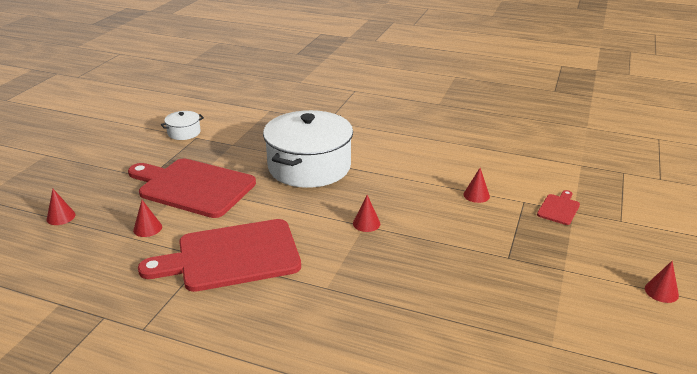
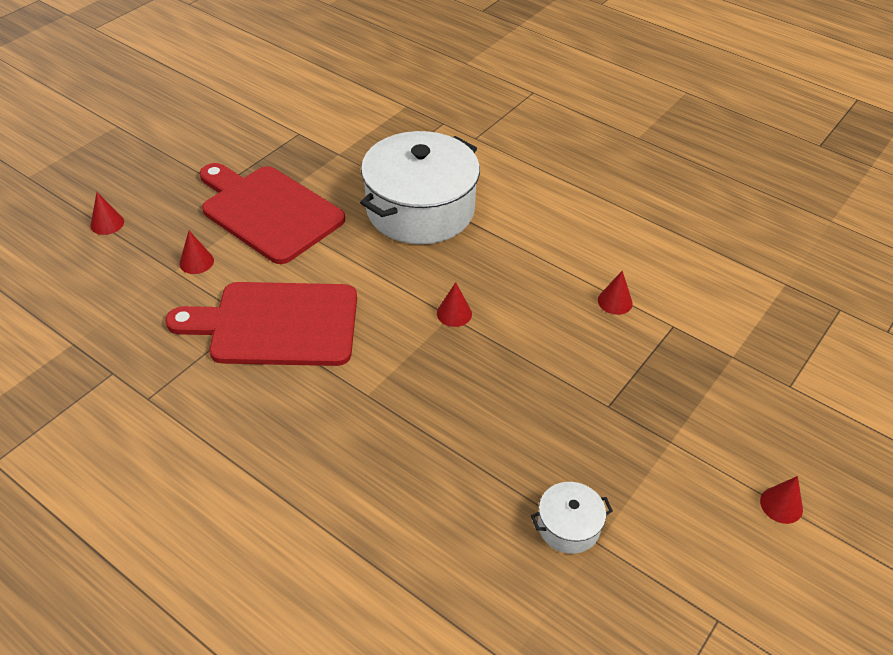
camera: 15 degrees right, 15 degrees up
white pot [161,111,204,140] -> white pot moved to [531,482,613,554]
red cutting board [537,190,580,225] -> none

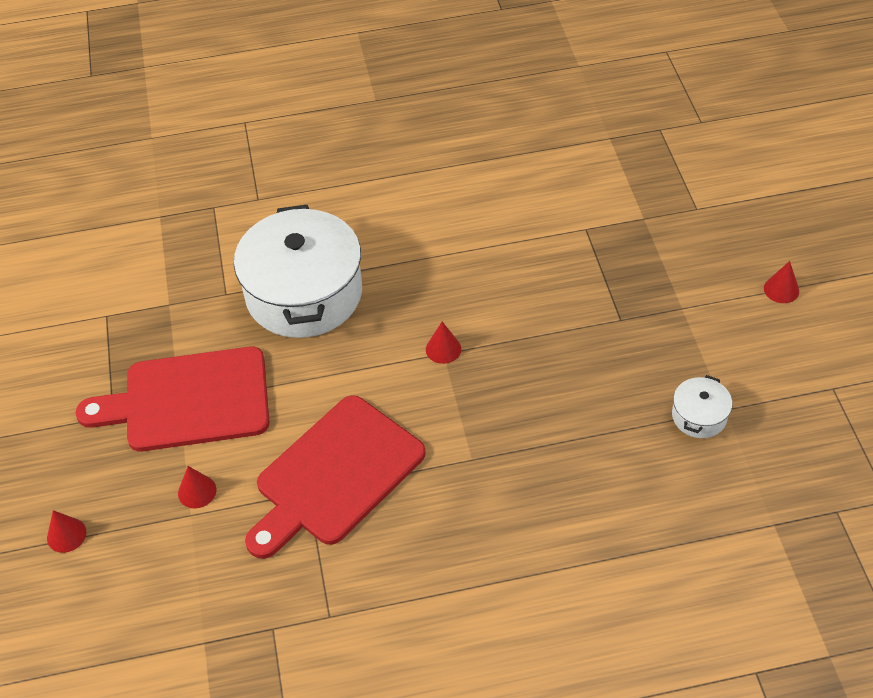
camera: 45 degrees left, 5 degrees up
red cone [598,271,633,315] -> none

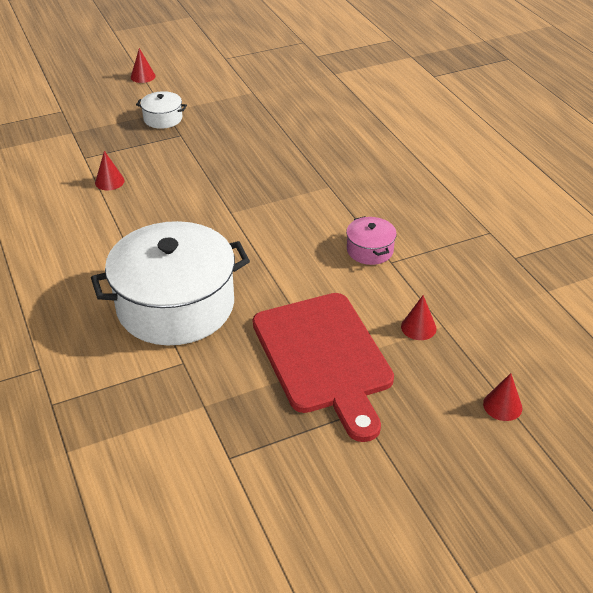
camera: 105 degrees left, 10 degrees down
red cutting board [245,395,426,559] -> pink pot [346,216,397,265]
red cone [426,322,461,364] -> red cone moved to [95,151,125,190]
white pot [672,375,732,438] -> white pot moved to [136,91,187,129]

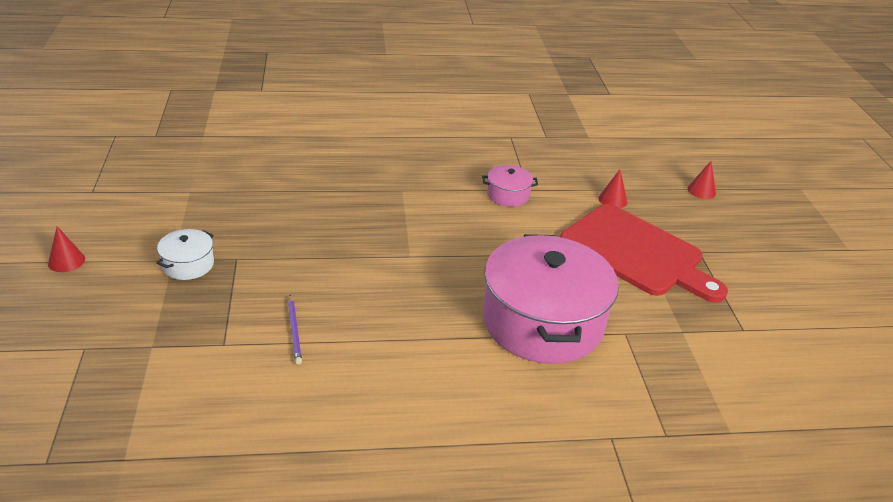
camera: 75 degrees left, 5 degrees down
white pot [91,221,250,345] -> pink pot [483,234,619,364]
red cone [95,151,125,190] -> purple pencil [288,295,302,365]
red cutting board [253,293,394,442] -> red cutting board turned 45 degrees clockwise [560,204,728,303]

